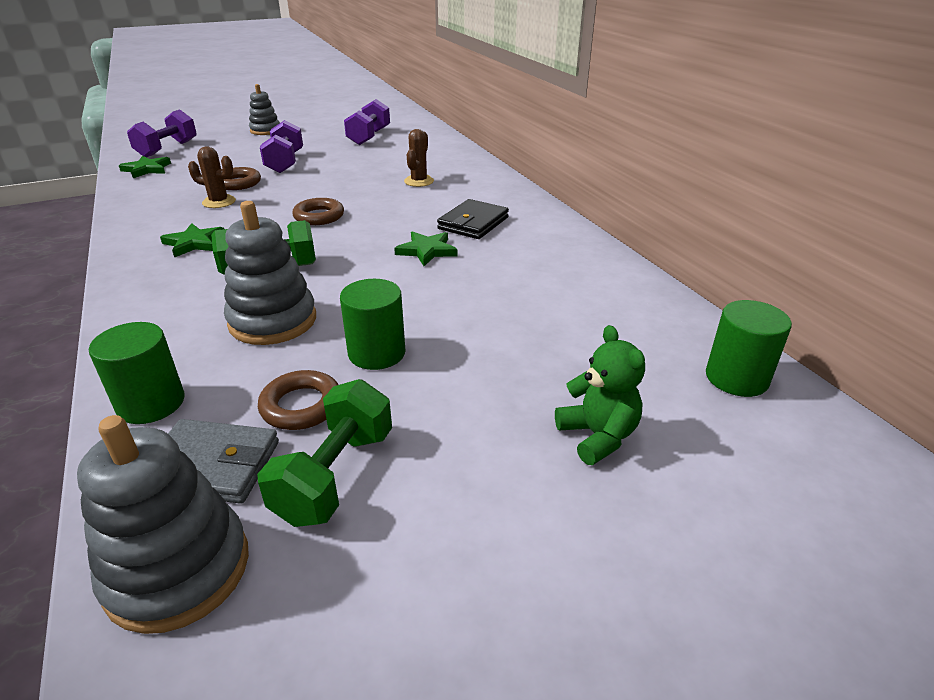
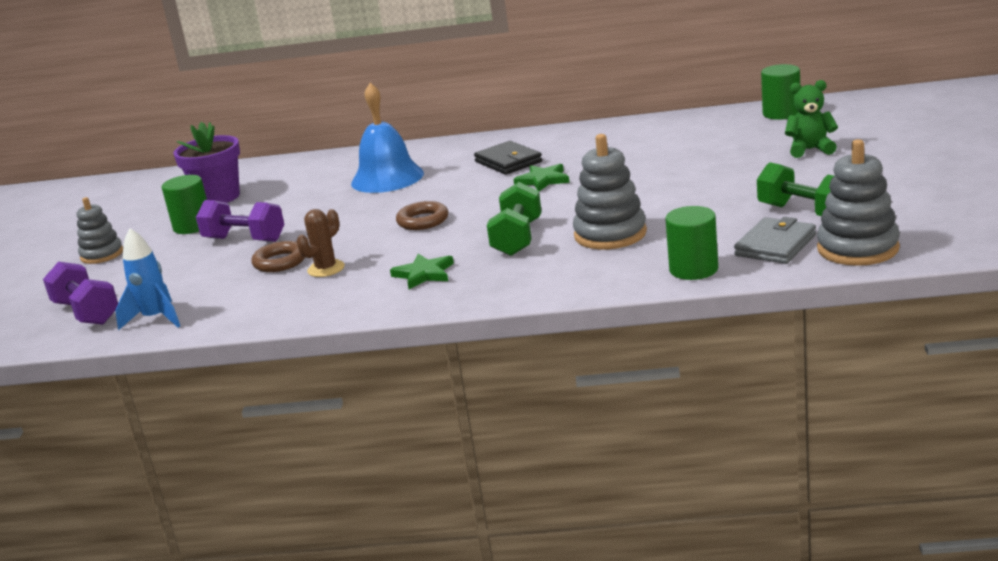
camera: 60 degrees left, 10 degrees down
green star [119,156,171,178] -> blue rocket [115,228,180,330]
brown ring [258,370,338,430] -> none
green cylinder [340,279,406,370] -> green cylinder moved to [162,175,207,234]
purple dumbbell [344,99,390,145] -> purple flower pot [173,122,240,203]
brown cactus [404,129,434,187] -> blue bell [351,83,424,193]

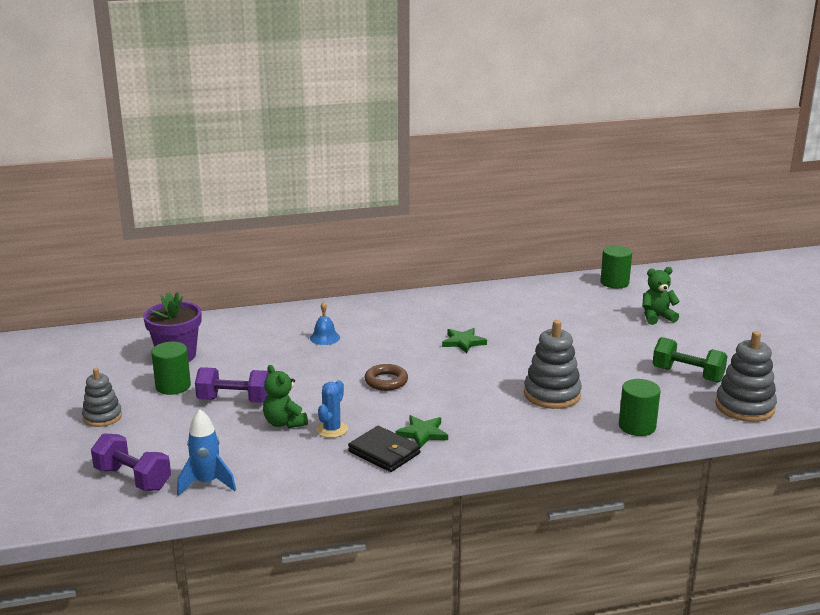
camera: 20 degrees left, 0 degrees up
brown ring [251,241,305,272] -> green teddy bear [263,365,308,428]
brown cactus [297,209,345,277] -> blue cactus [316,380,348,438]
blue bell [351,83,424,193] -> blue bell [310,301,340,345], size x0.49
black wallet [474,141,542,175] -> black wallet moved to [348,426,421,472]
green dumbbell [487,182,542,256] -> none
grey wallet [734,217,816,264] -> none

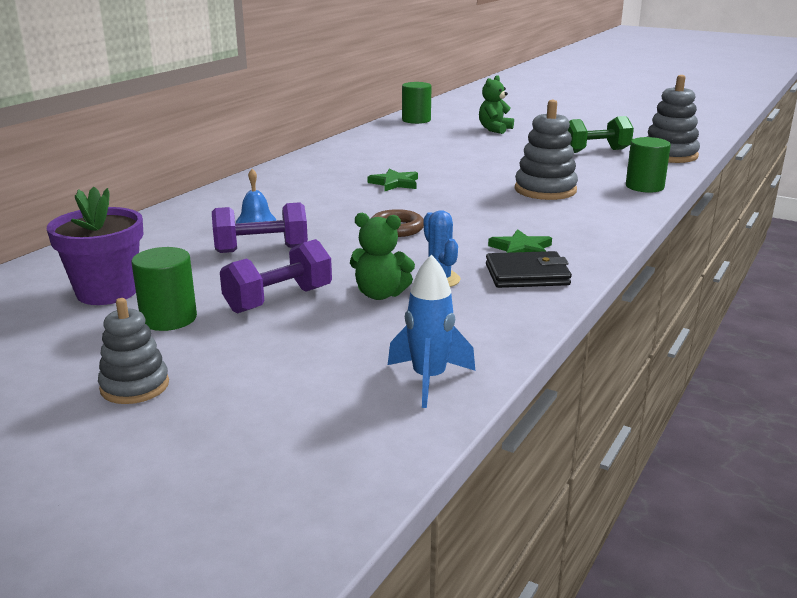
camera: 45 degrees left, 0 degrees up
purple dumbbell [91,433,171,491] -> purple dumbbell moved to [212,202,308,253]

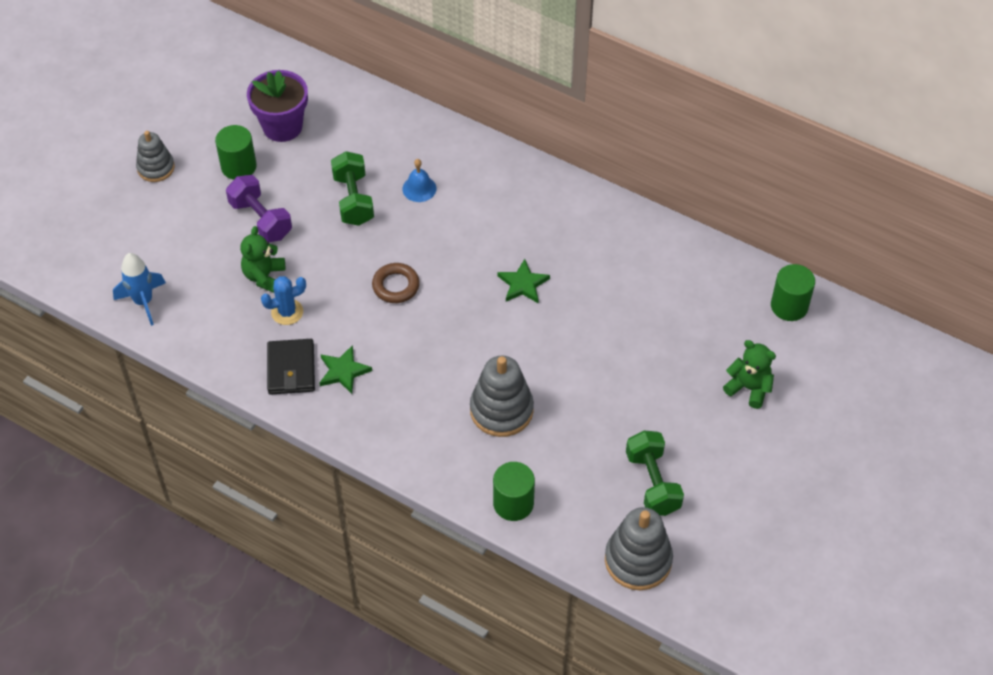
camera: 90 degrees right, 30 degrees up
purple dumbbell [212,202,308,253] -> green dumbbell [331,151,374,226]

